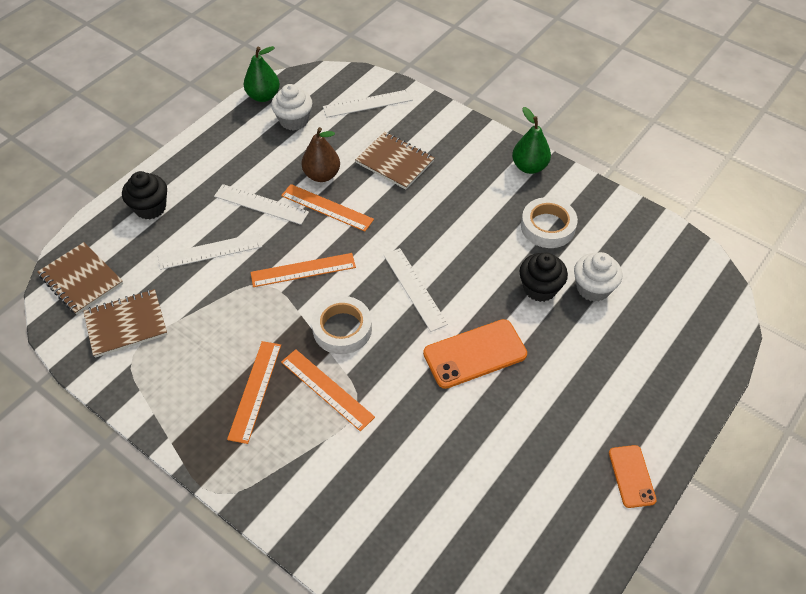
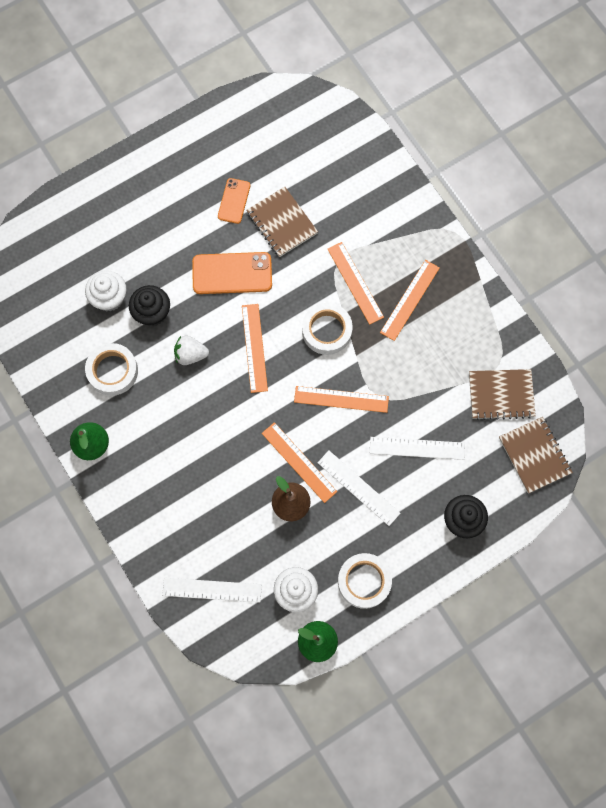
camera: 160 degrees left, 20 degrees up
brown notebook [355,132,435,190] -> brown notebook moved to [246,187,318,257]
white ruler [384,248,448,332] -> orange ruler [242,304,268,393]
orange phone [609,445,657,508] -> orange phone moved to [218,178,250,224]
none -> white strawberry [174,335,209,365]
none -> white tape [338,553,392,609]

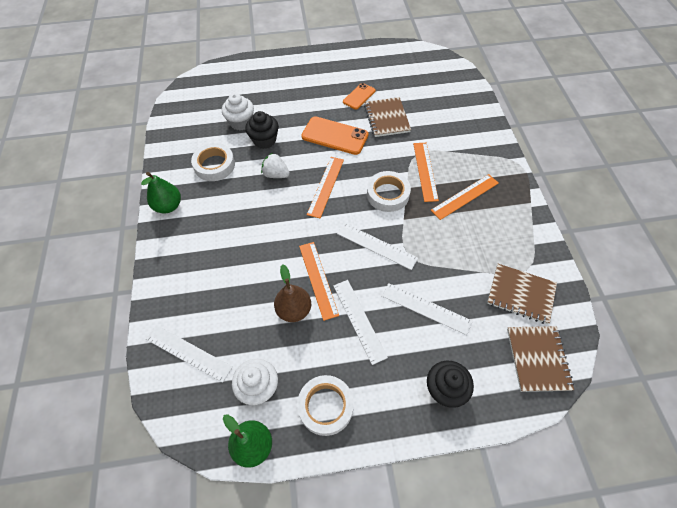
camera: 25 degrees right, 15 degrees down
orange ruler [294,386,389,413] -> white ruler [337,223,418,270]

